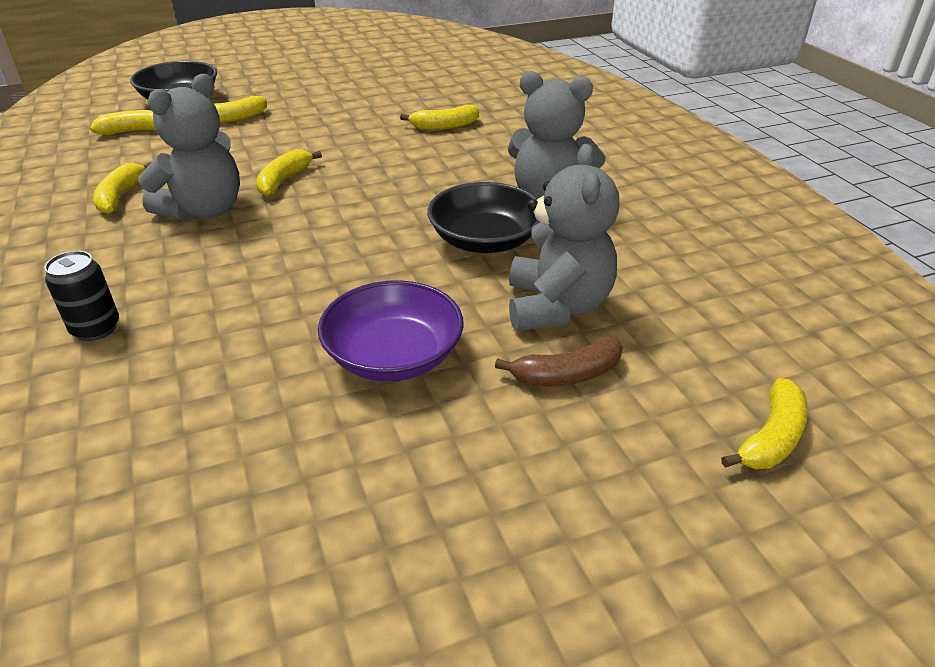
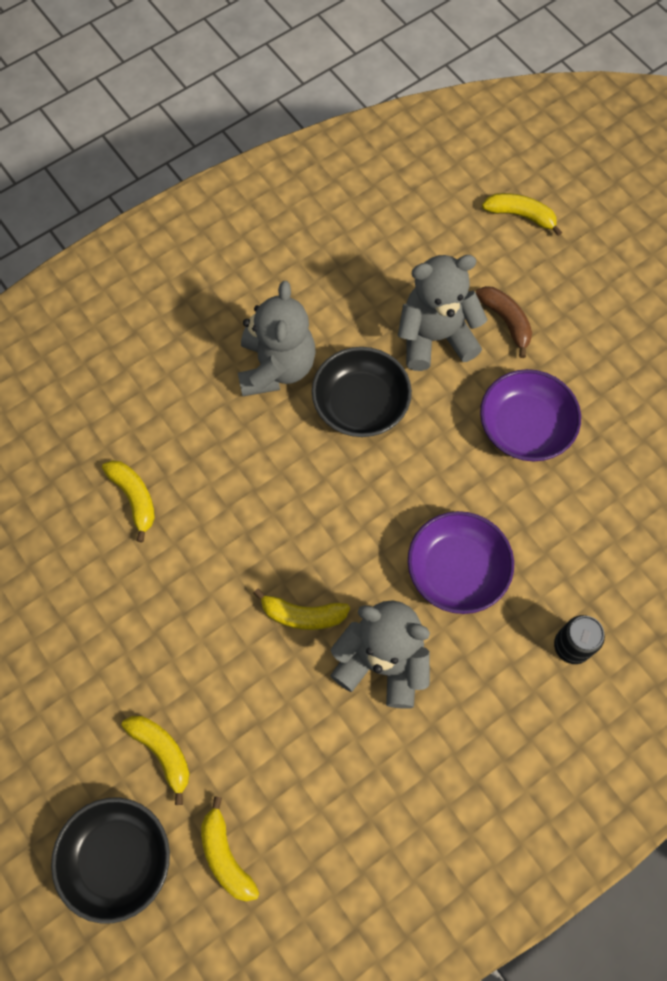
camera: 105 degrees left, 30 degrees up
yellow banana [93,162,151,214] -> none
none -> purple bowl [408,511,514,614]

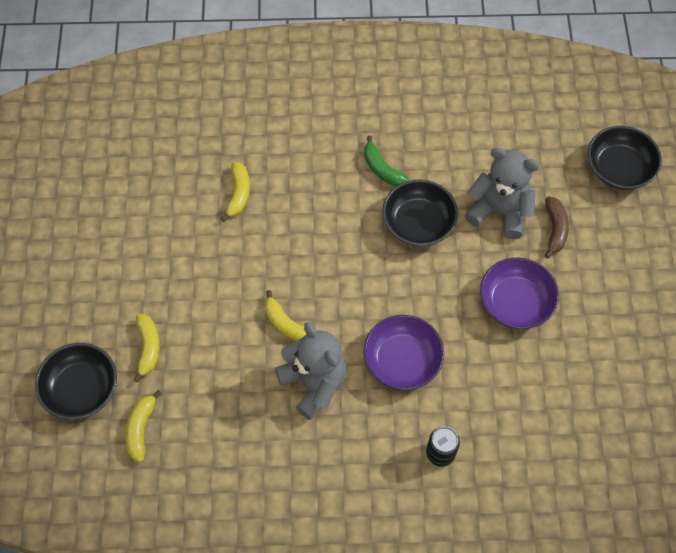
camera: 35 degrees right, 5 degrees down
grey teddy bear [238,281,316,397] -> green banana [364,135,409,187]
yellow banana [482,193,562,236] -> black bowl [587,126,662,190]

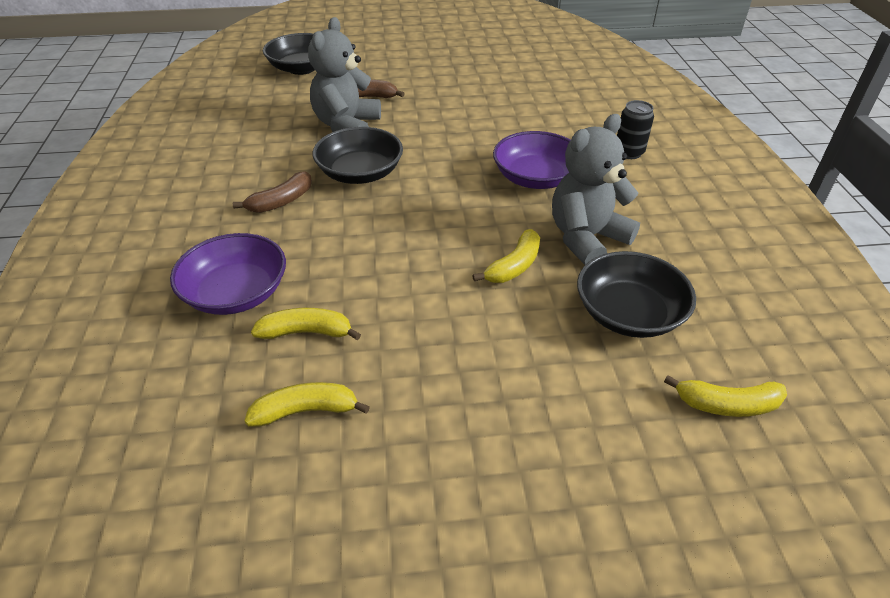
camera: 95 degrees left, 20 degrees down
black bowl [35,343,117,420] -> black bowl moved to [577,251,696,338]
yellow banana [133,314,160,382] -> yellow banana moved to [244,382,370,427]
green banana [364,135,409,187] -> brown banana [233,171,312,213]
purple bowl [480,257,559,329] -> purple bowl moved to [170,233,286,315]

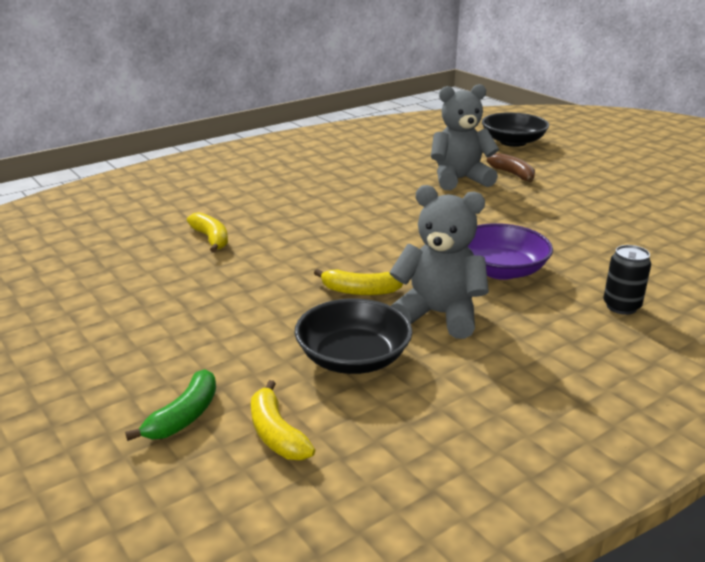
camera: 60 degrees right, 15 degrees down
purple bowl [170,233,286,315] -> none
brown banana [233,171,312,213] -> none
yellow banana [244,382,370,427] -> none
black bowl [313,127,403,184] -> none
none -> green banana [125,369,216,441]

